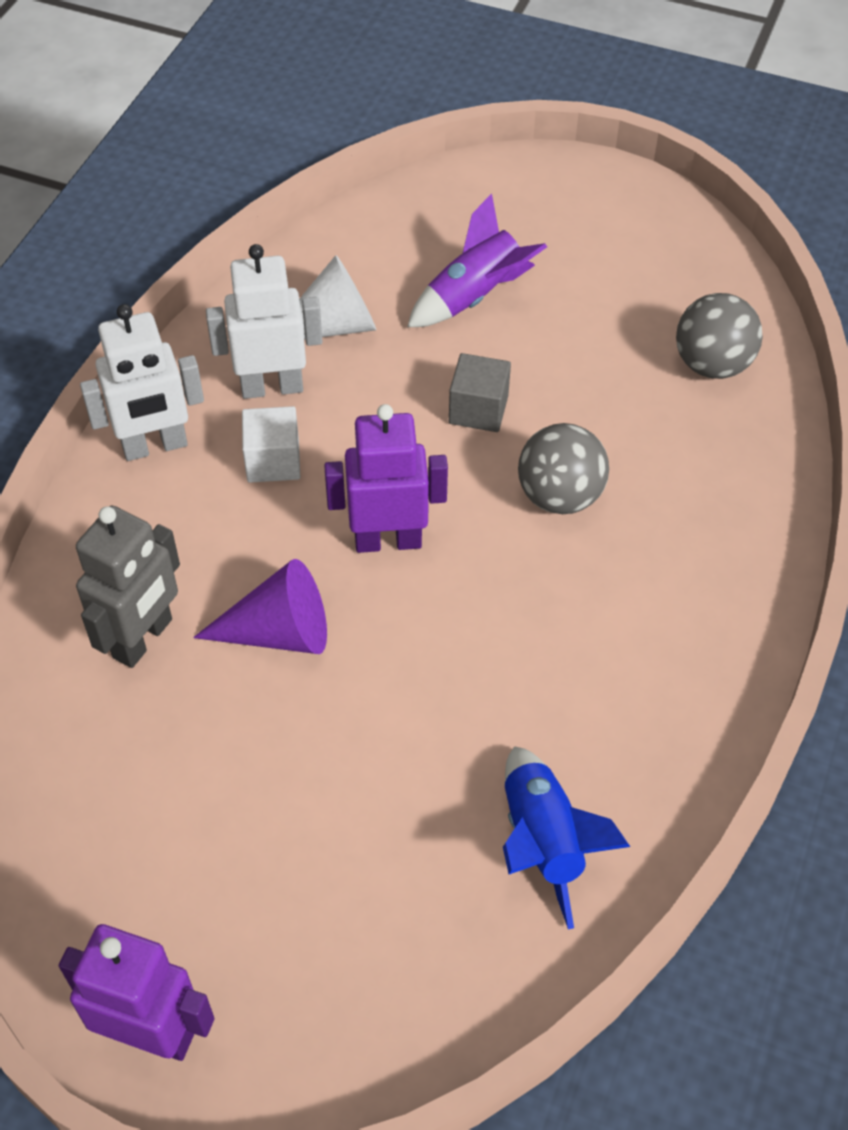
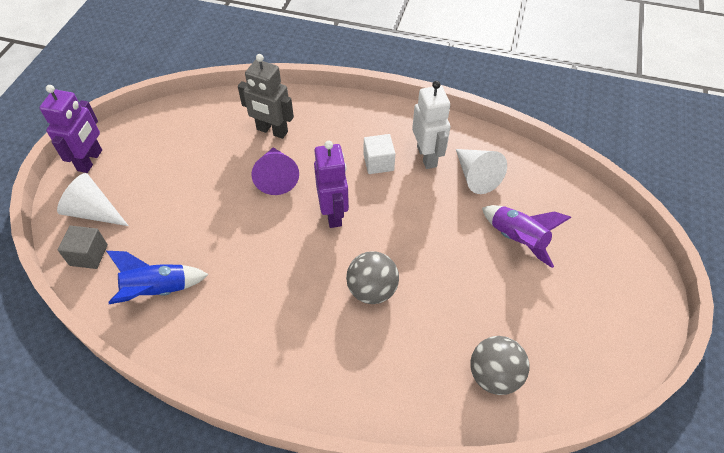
camera: 85 degrees right, 0 degrees up
white robot [80,304,204,461] -> none
grey cube [449,353,511,432] -> grey cube moved to [58,226,108,269]
none -> white cone [57,173,129,226]

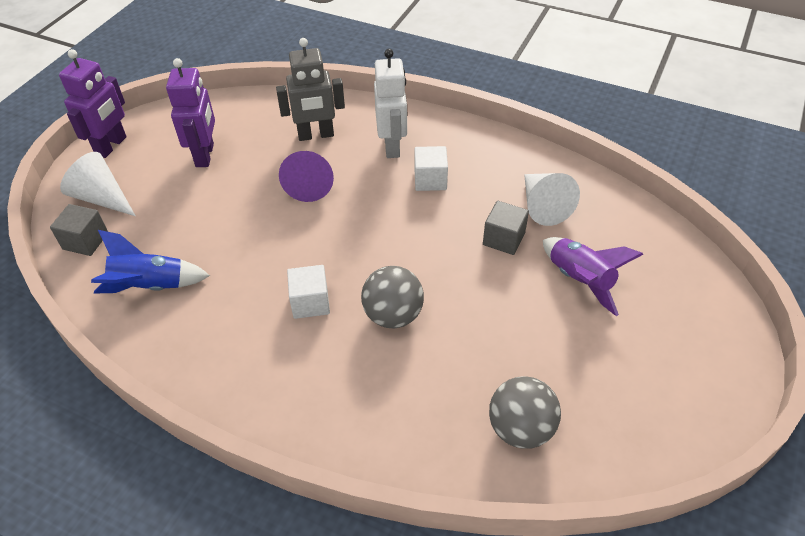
camera: 10 degrees right, 5 degrees down
grey robot [238,54,294,139] -> grey robot turned 45 degrees counterclockwise [276,38,345,141]
purple robot [314,141,349,228] -> purple robot moved to [166,58,215,167]
white robot [412,81,450,169] -> white robot moved to [374,49,407,158]
none -> white cube [287,265,330,319]
none -> grey cube [483,201,529,255]

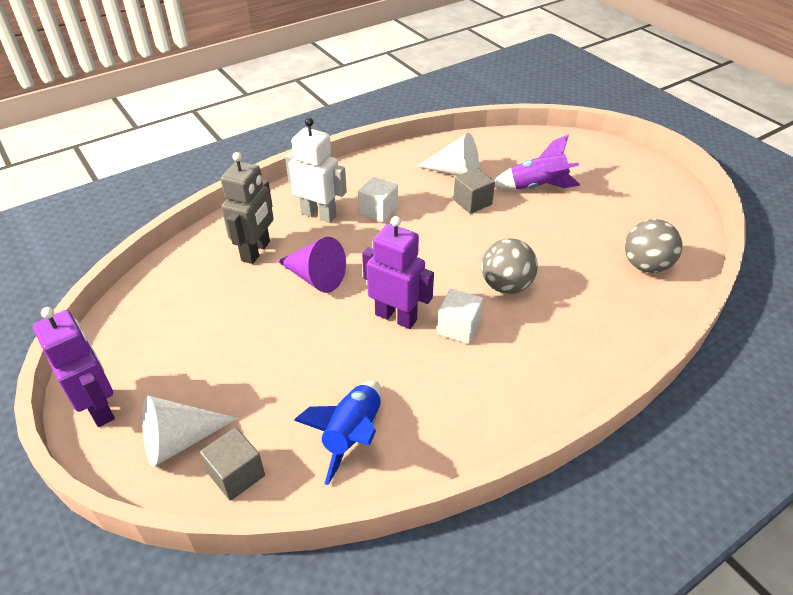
camera: 60 degrees left, 5 degrees down
purple robot [166,58,215,167] -> purple robot moved to [362,216,434,329]

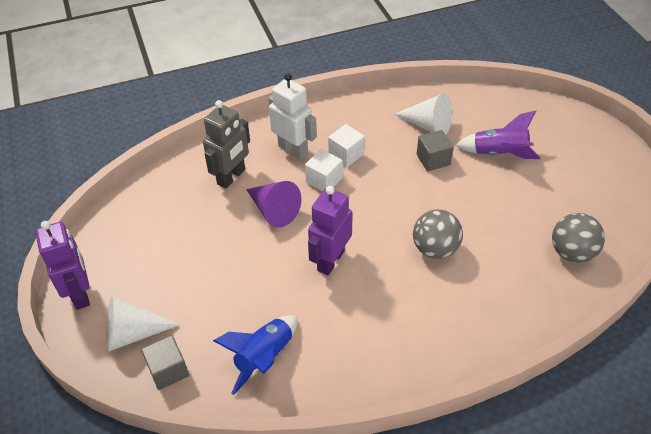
camera: 15 degrees right, 5 degrees up
purple robot [362,216,434,329] -> purple robot turned 105 degrees counterclockwise [308,186,353,275]
white cube [437,288,483,344] -> white cube moved to [305,149,343,191]

